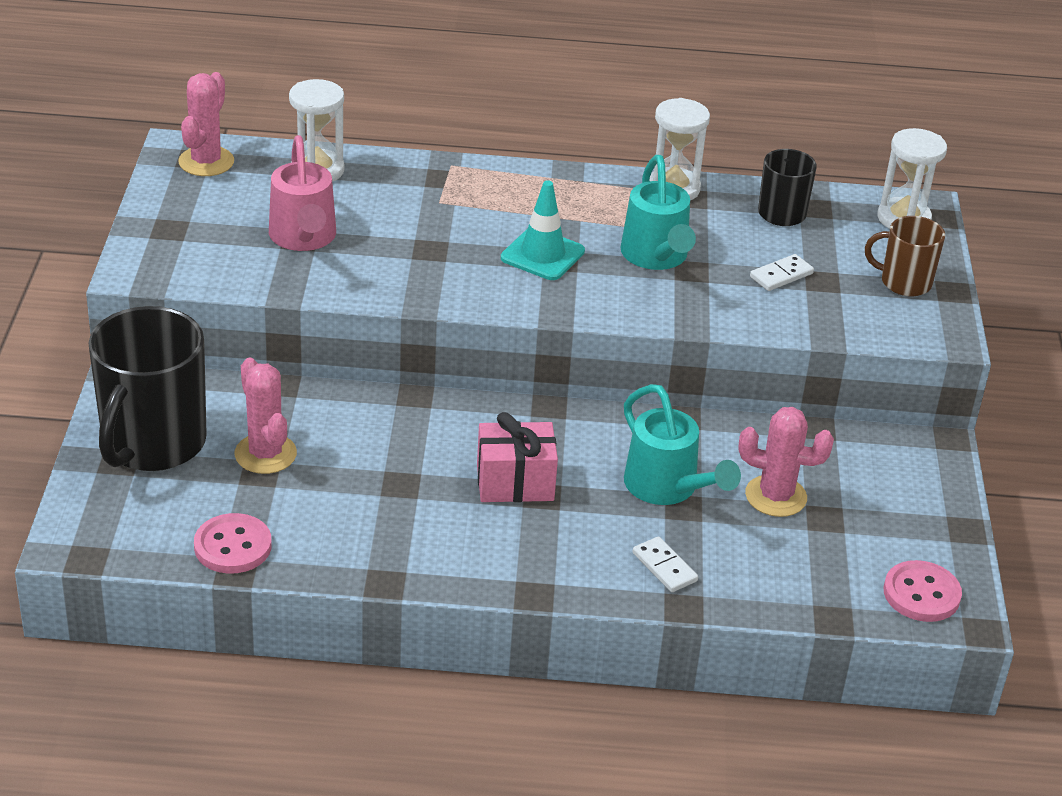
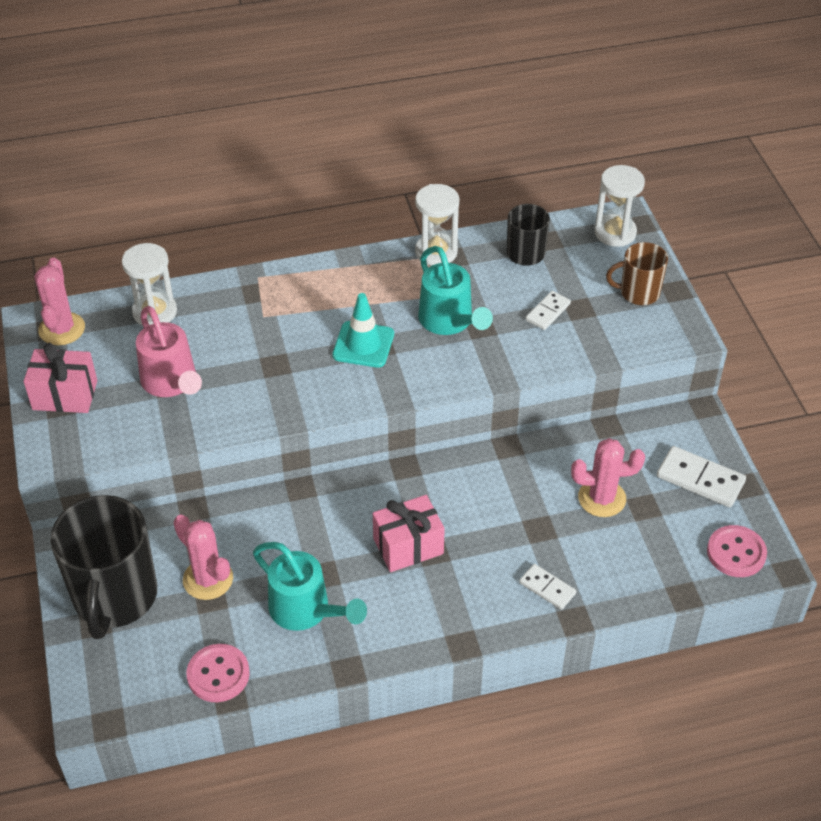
camera: 15 degrees left, 10 degrees up
turquoise watering can [624,384,741,505] -> turquoise watering can moved to [253,542,367,631]
none -> pink gift [24,343,97,413]
none -> white domino [657,446,746,507]

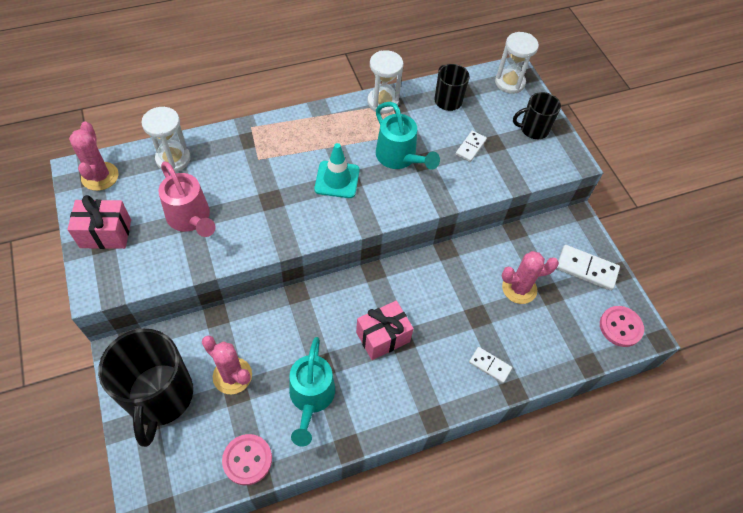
camera: 10 degrees left, 10 degrees up
turquoise watering can [253,542,367,631] -> turquoise watering can turned 60 degrees clockwise [289,337,335,447]
brown mug [606,242,668,305] -> black mug [513,92,561,139]

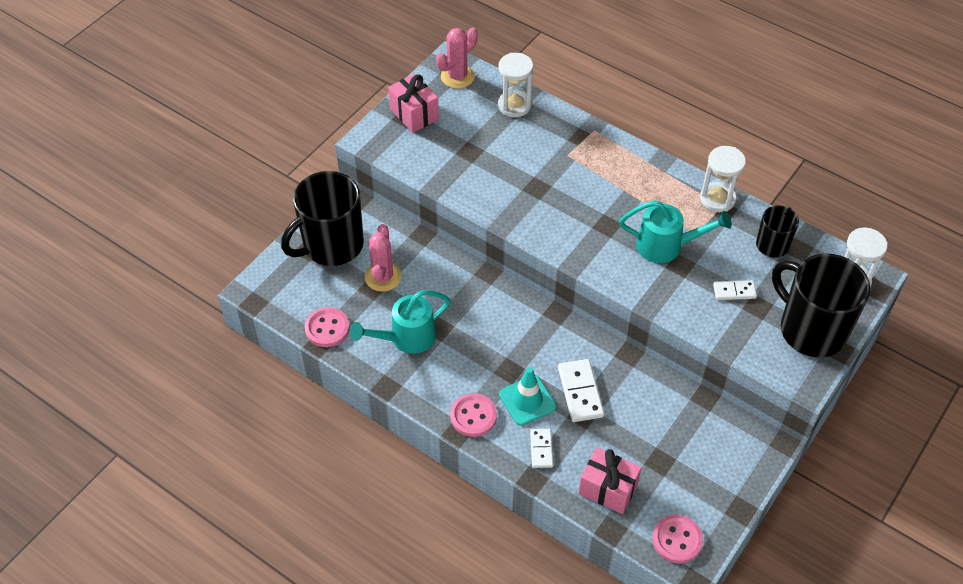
camera: 60 degrees right, 5 degrees down
pink watering can [158,161,216,237] -> none
turquoise traffic cone [314,143,360,198] -> turquoise traffic cone moved to [499,367,556,426]
pink gift [356,301,414,360] -> pink gift moved to [579,447,641,514]
turquoise watering can [376,102,440,170] -> turquoise watering can turned 105 degrees counterclockwise [619,200,732,263]
pink cactus [502,251,559,304] -> none
black mug [513,92,561,139] -> black mug [772,254,870,358], size x1.90
white domino [556,245,620,291] -> white domino moved to [558,359,604,422]
none -> pink button [450,393,497,437]

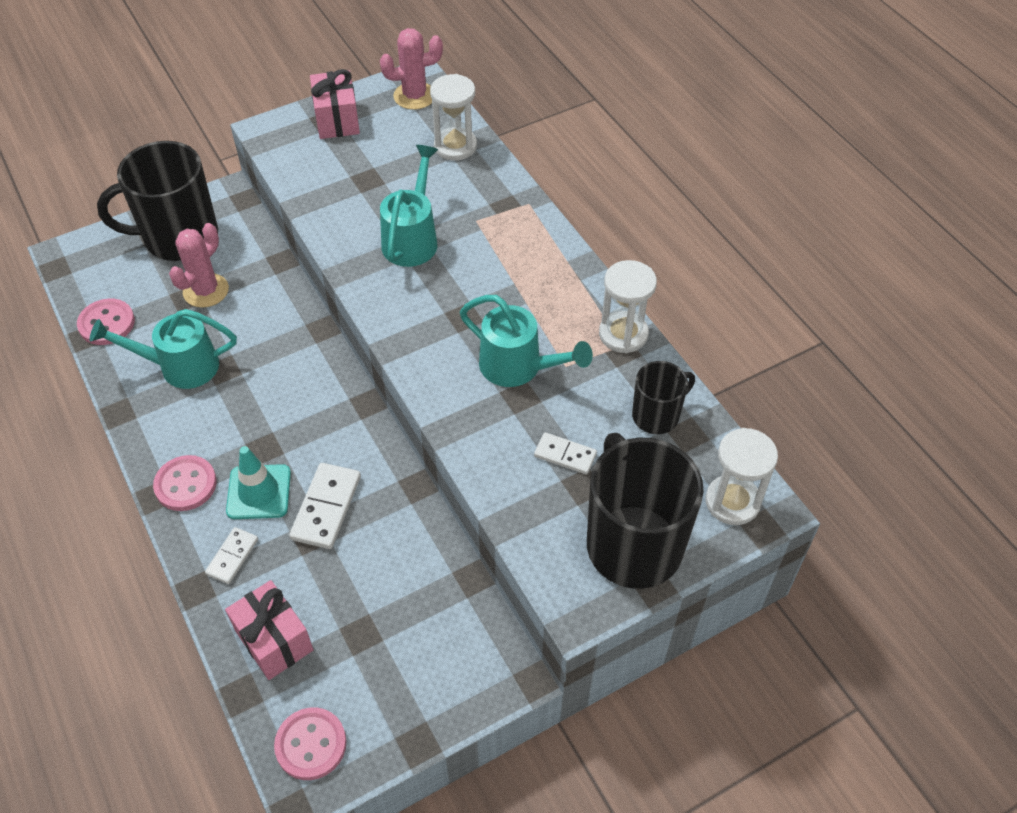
camera: 25 degrees right, 0 degrees up
none -> turquoise watering can [380,145,438,267]

